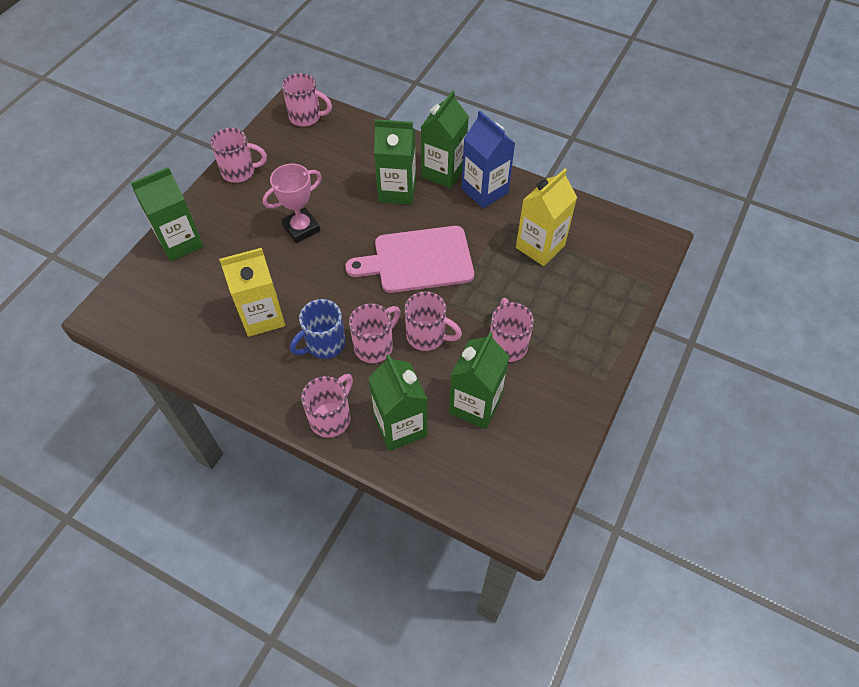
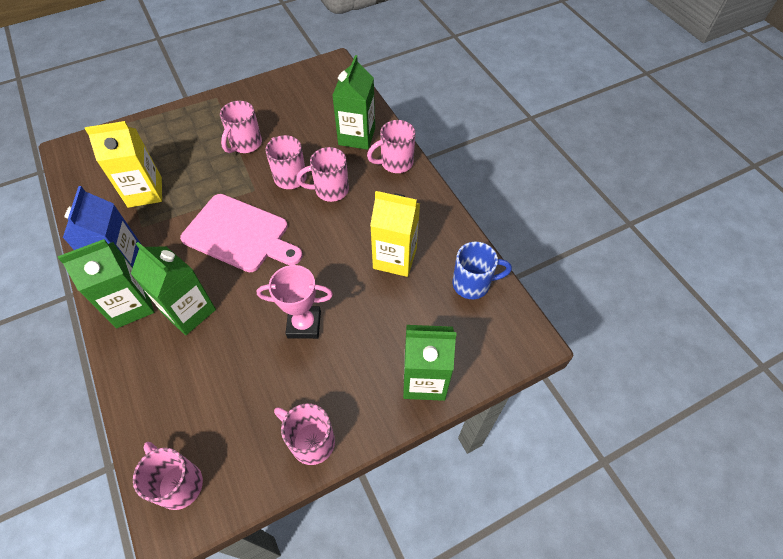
camera: 145 degrees left, 0 degrees up
blue mug [290,299,346,359] -> blue mug moved to [453,242,512,299]
green carton [449,332,510,429] -> none

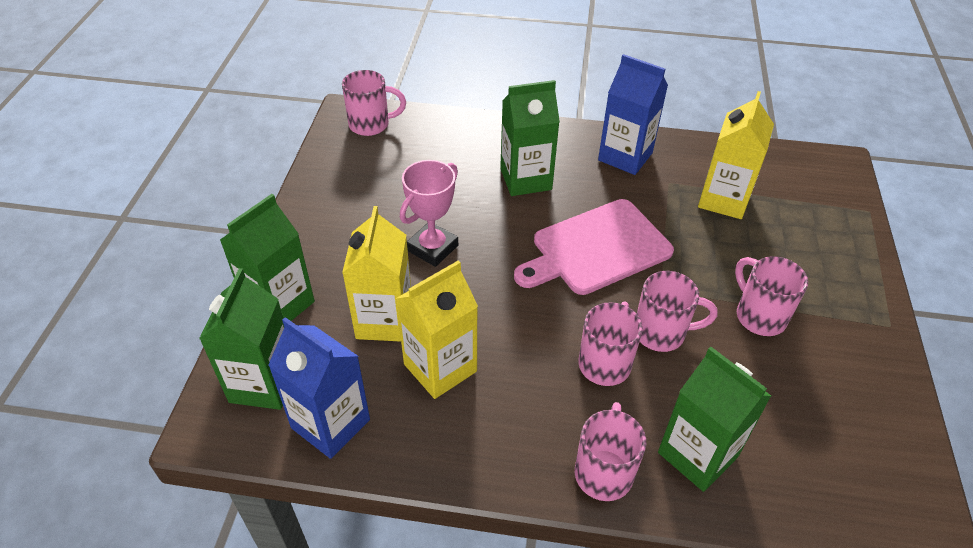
camera: 125 degrees right, 10 degrees down
green carton [58,239,154,328] -> green carton moved to [199,268,284,410]
pink mug [274,403,335,465] -> none
blue mug [453,242,512,299] -> blue carton [268,317,370,459]
none -> yellow carton [342,206,411,342]

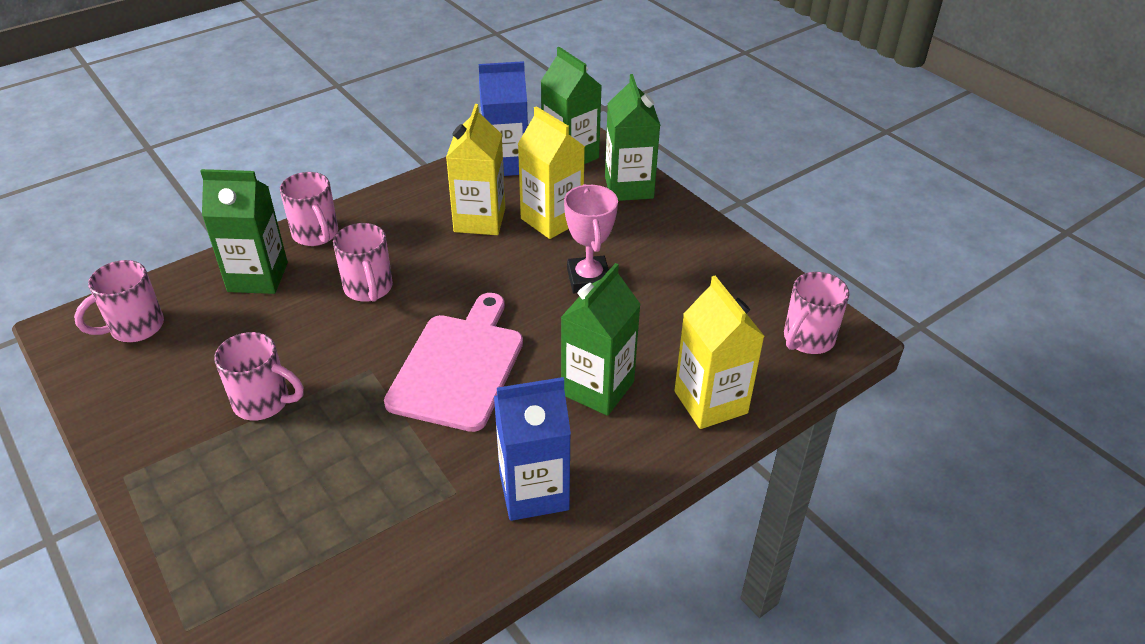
camera: 135 degrees right, 5 degrees down
pink mug [637,271,718,352] -> pink mug moved to [74,260,164,342]
yellow carton [698,91,774,219] -> yellow carton moved to [674,276,765,429]

